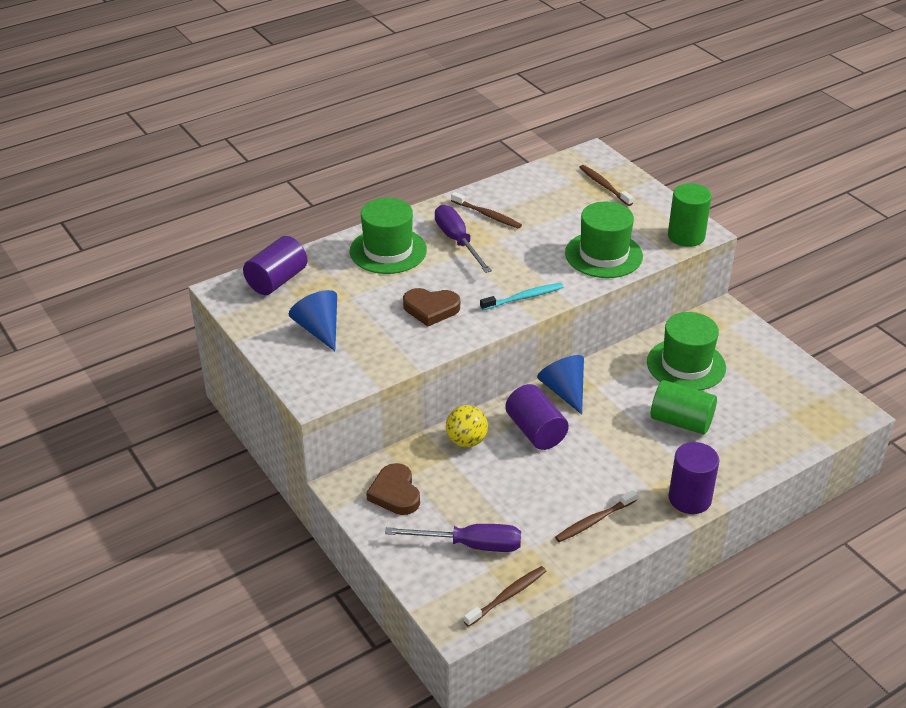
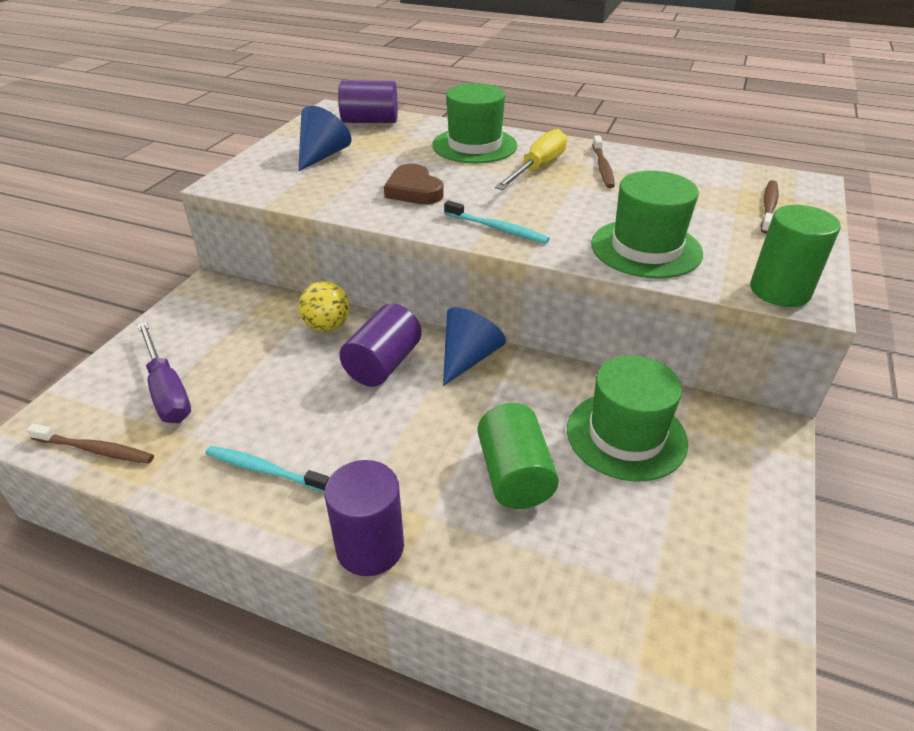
camera: 55 degrees right, 0 degrees up
brown heart [366,463,420,515] -> none
purple screwdriver [435,205,492,273] -> yellow screwdriver [495,129,567,190]
brown toothbrush [555,490,637,542] -> turquoise toothbrush [205,446,329,492]

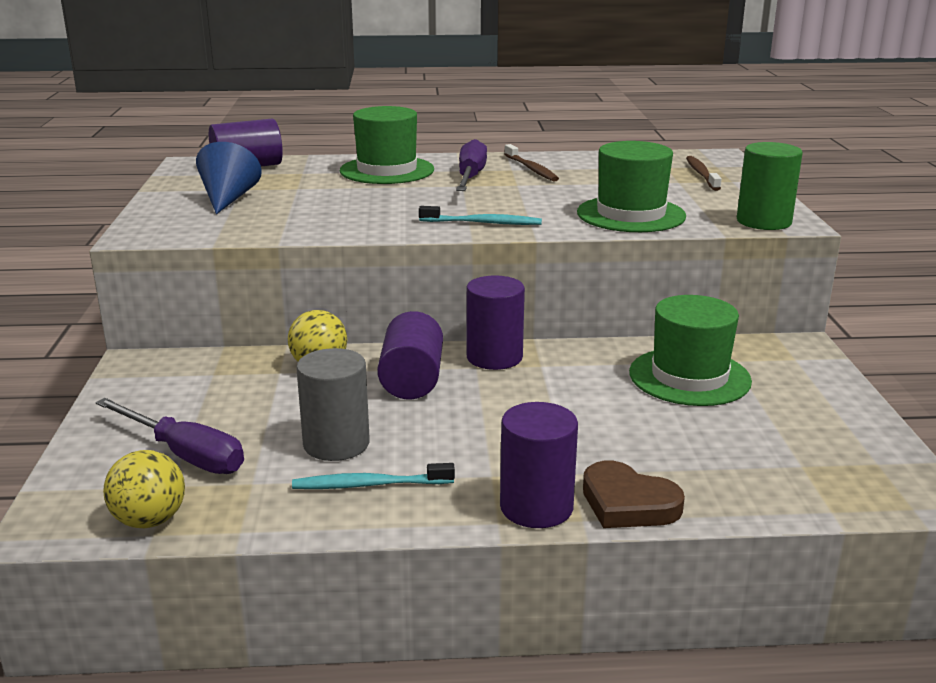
camera: 25 degrees left, 15 degrees down
brown toothbrush [26,424,154,464] -> yellow ball [103,450,185,528]
brown heart [384,164,444,204] -> brown heart moved to [583,461,685,528]
blue cone [443,307,506,386] -> purple cylinder [467,276,525,370]
green cylinder [477,403,559,509] -> none
yellow screwdriver [495,129,567,190] -> purple screwdriver [456,139,487,191]
none -> grey cylinder [296,348,370,461]

